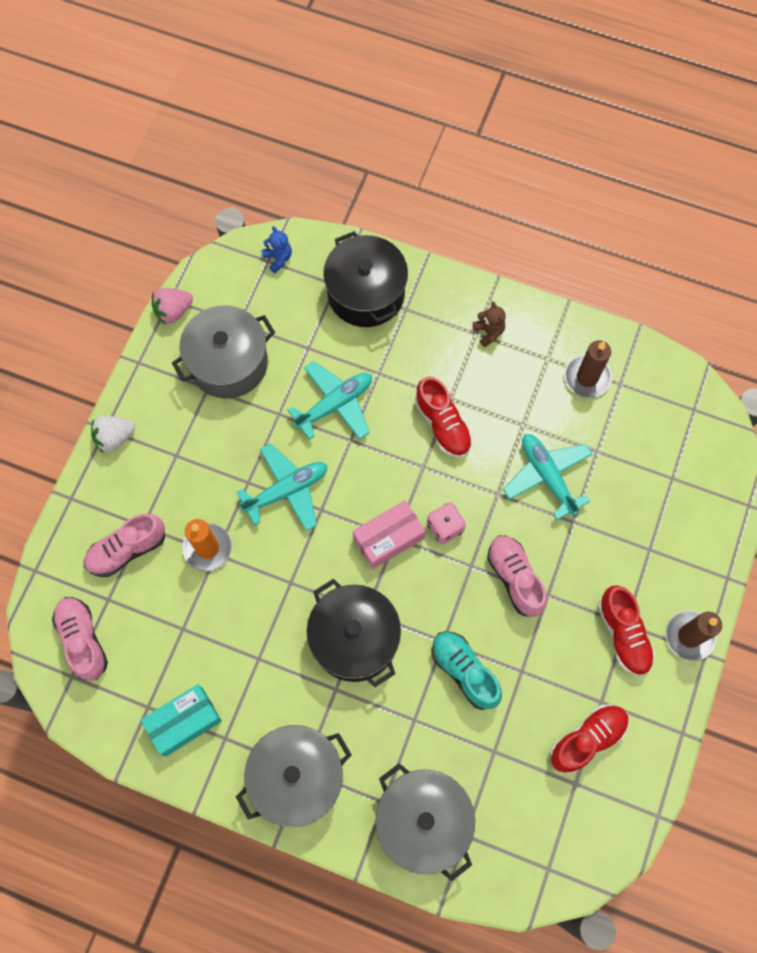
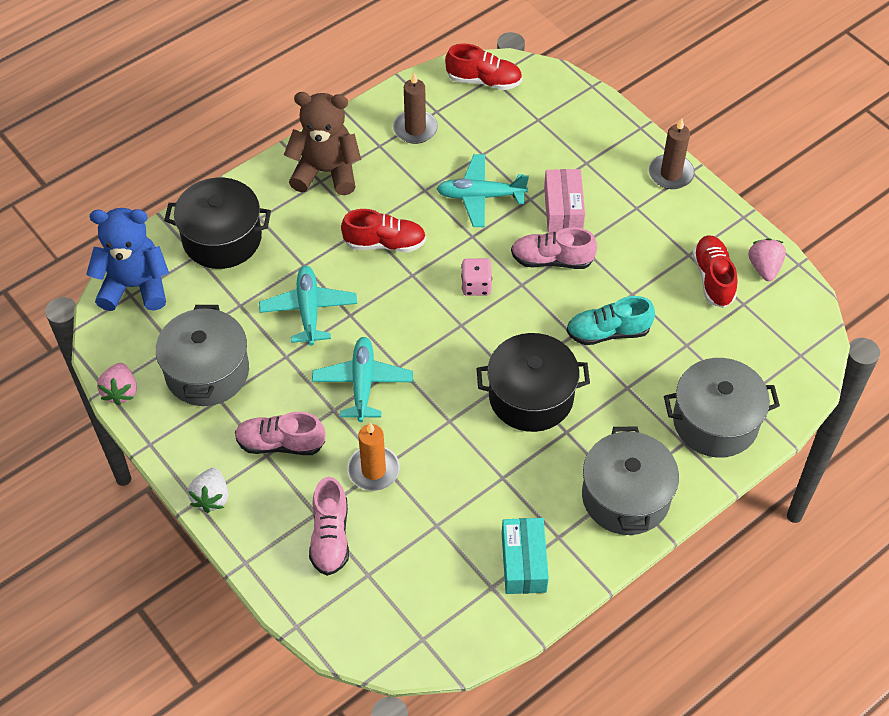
camera: 60 degrees left, 15 degrees down
pink shoe [52,597,108,681] -> pink shoe moved to [235,412,325,455]
blue teddy bear [261,226,292,273] -> blue teddy bear [86,208,169,311], size x2.28
pink box [353,500,425,569] -> pink box moved to [544,169,585,232]
brown teddy bear [473,301,505,347] -> brown teddy bear [284,92,361,195], size x2.28
red shoe [598,585,655,676] -> red shoe moved to [445,44,522,90]
none -> pink strawberry [748,238,786,281]

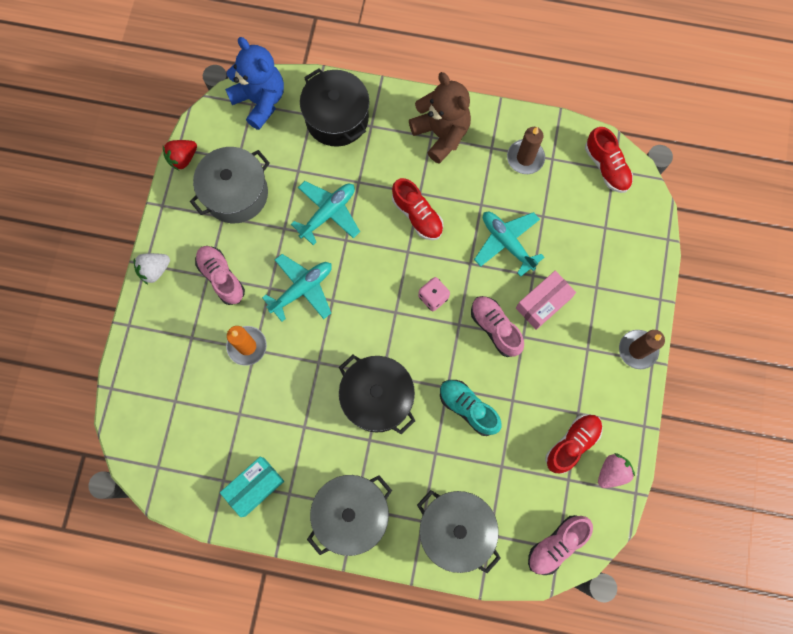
camera: 50 degrees right, 20 degrees up
pink strawberry [97,363,137,405] -> red strawberry [163,140,197,171]
pink shoe [309,477,349,576] -> pink shoe moved to [528,515,593,575]

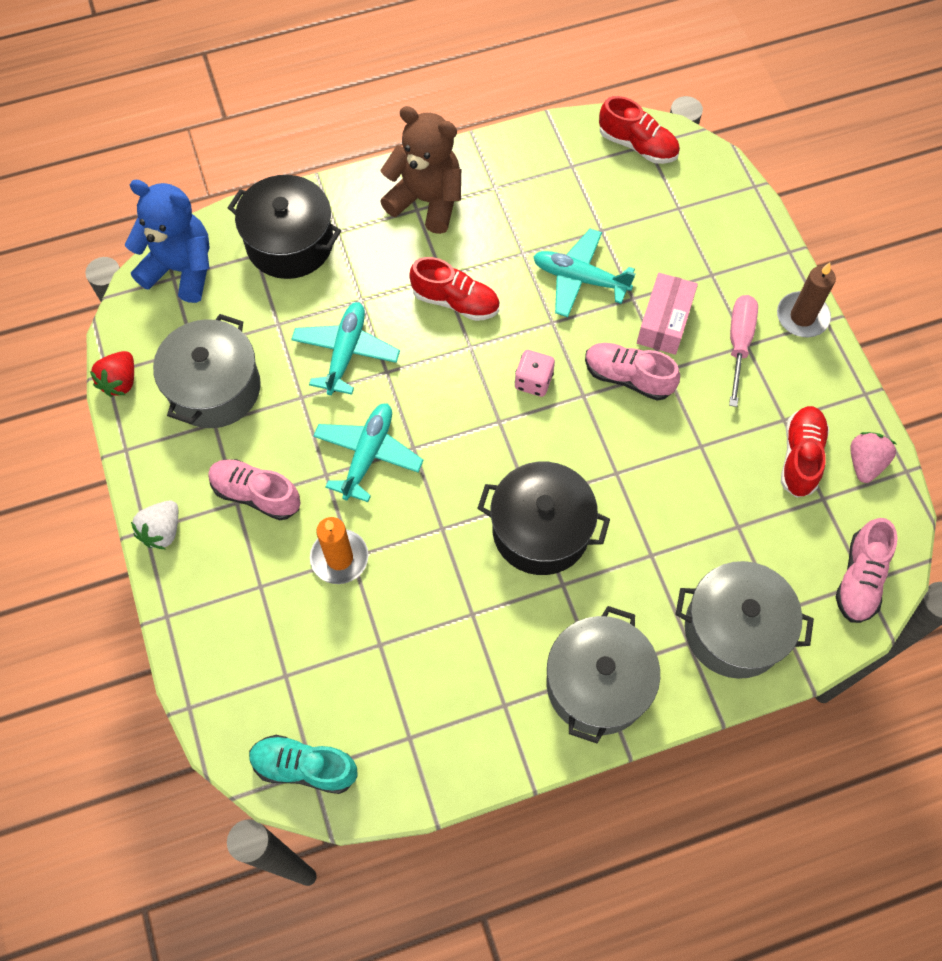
camera: 30 degrees left, 10 degrees down
turquoise box [220,457,284,517] -> none
turquoise shoe [440,380,501,436] -> turquoise shoe moved to [249,735,357,794]
brown candle [507,127,545,174] -> none
none -> pink screwdriver [729,295,758,407]

